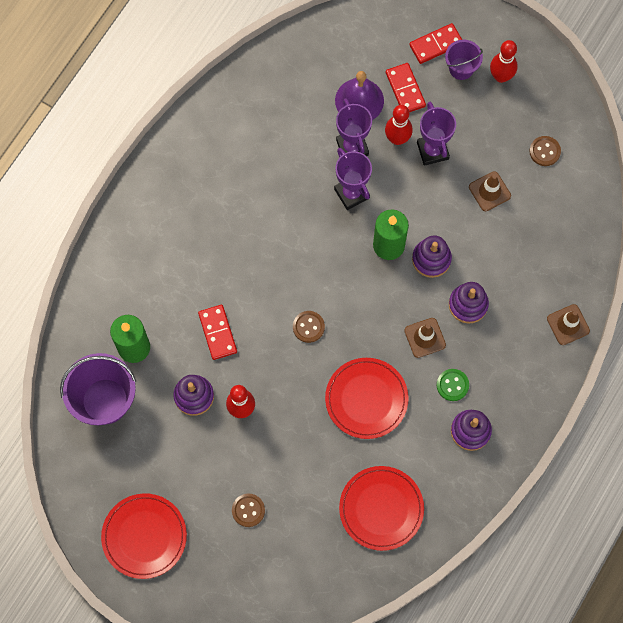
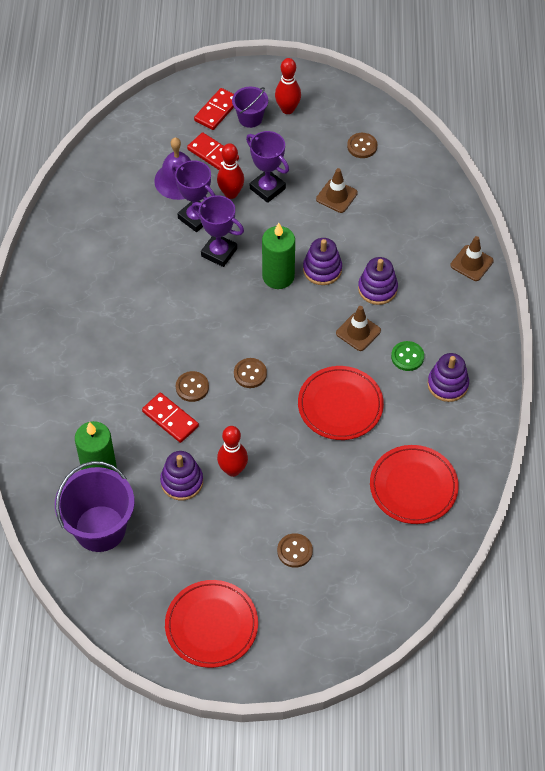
camera: 30 degrees left, 15 degrees down
none -> brown button [176,371,209,402]

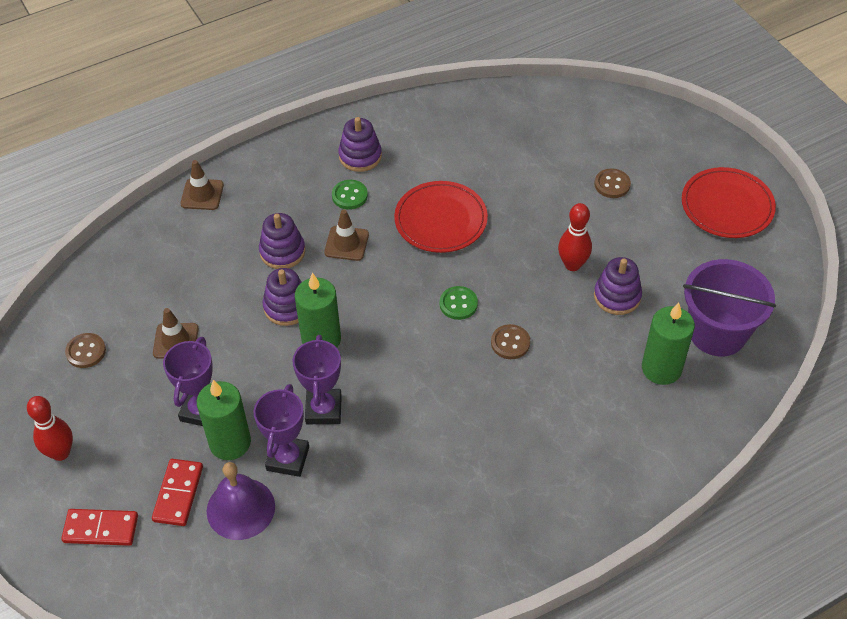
camera: 120 degrees left, 5 degrees down
red domino [142,393,199,443] -> none
red bowling pin [217,143,244,199] -> green candle [197,380,251,460]
purple bucket [232,87,268,128] -> none
brown button [234,358,267,388] -> green button [440,286,478,320]
red plate [370,445,459,524] -> none

